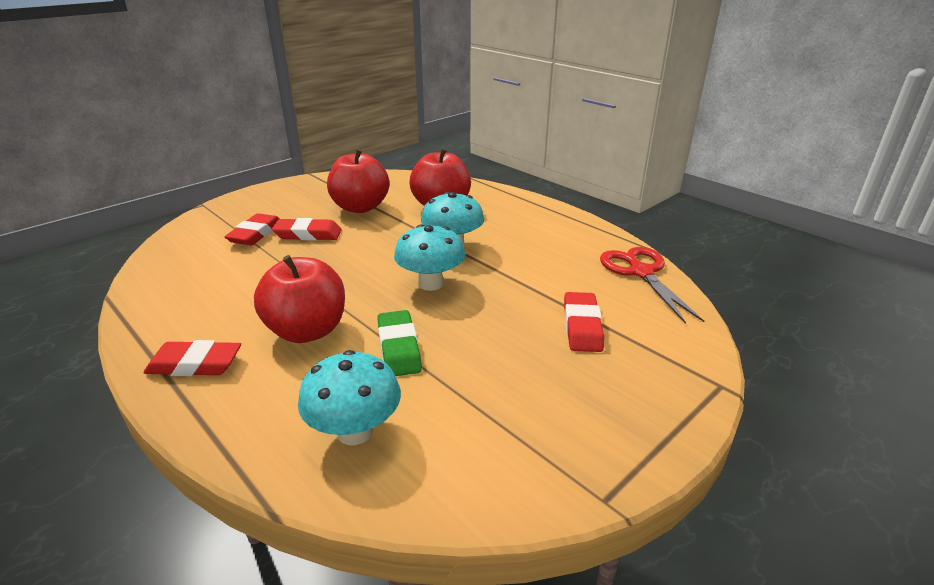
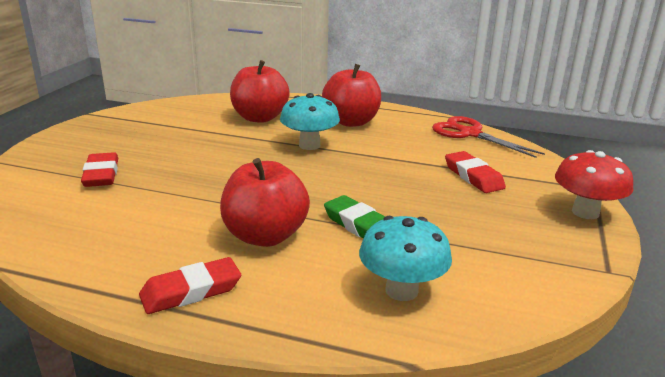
camera: 30 degrees left, 5 degrees down
red eraser [272,218,341,240] -> none
red apple [327,149,389,213] -> red apple moved to [322,64,381,127]
turquoise mushroom [394,224,465,291] -> none
none -> red mushroom [555,150,633,219]

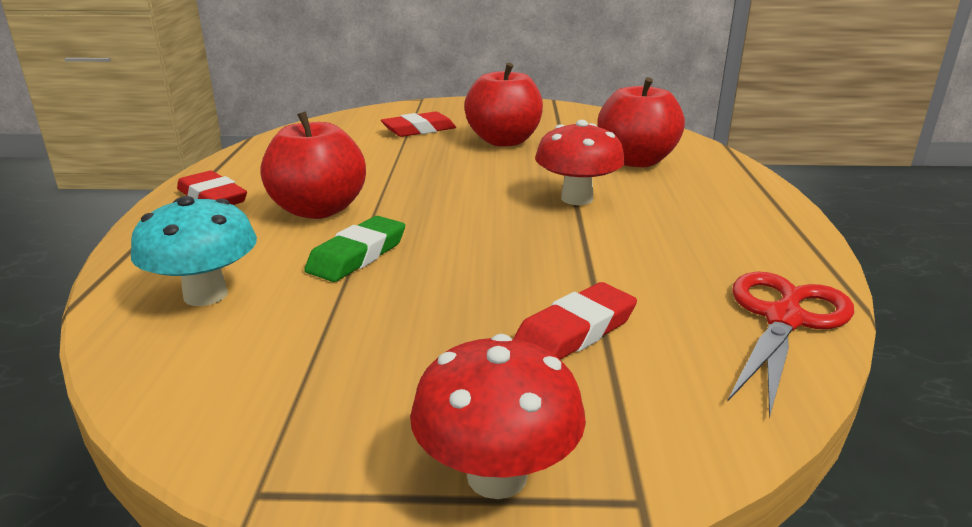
camera: 75 degrees right, 0 degrees up
turquoise mushroom [280,93,340,150] -> red mushroom [535,120,625,205]
red apple [322,64,381,127] -> red apple moved to [464,63,543,147]

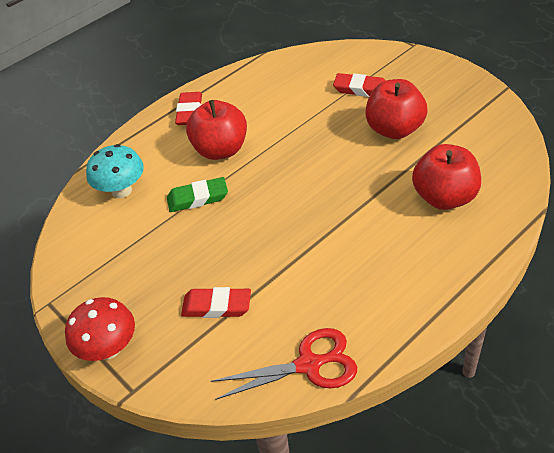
camera: 50 degrees right, 20 degrees up
red mushroom [535,120,625,205] -> none

